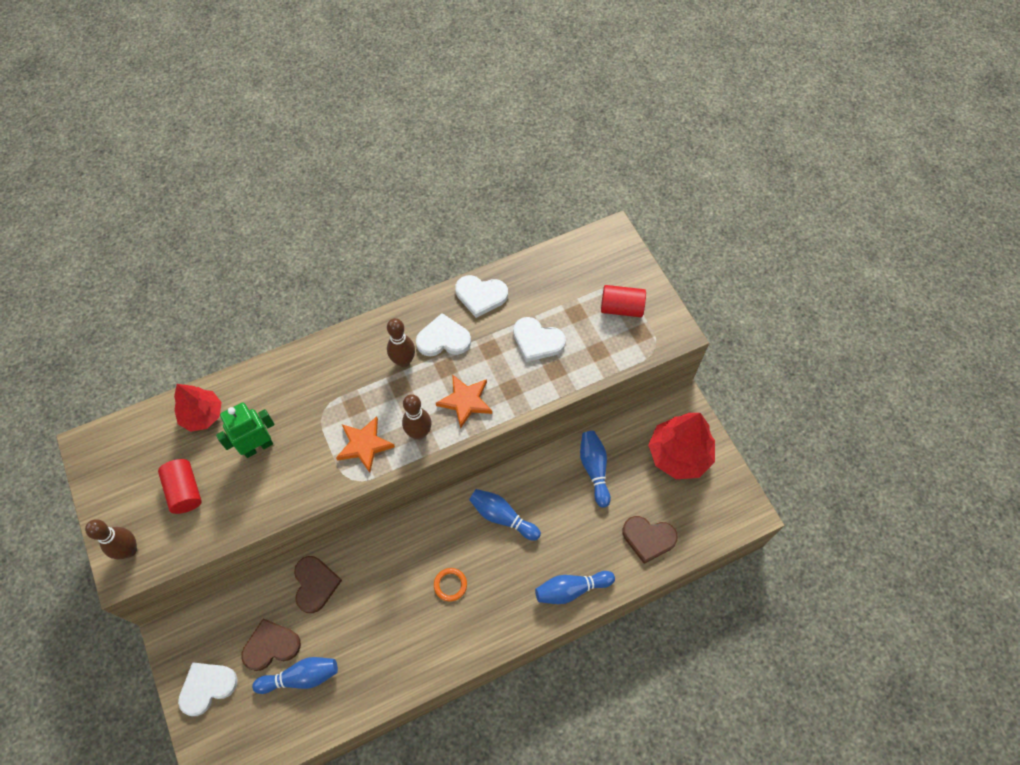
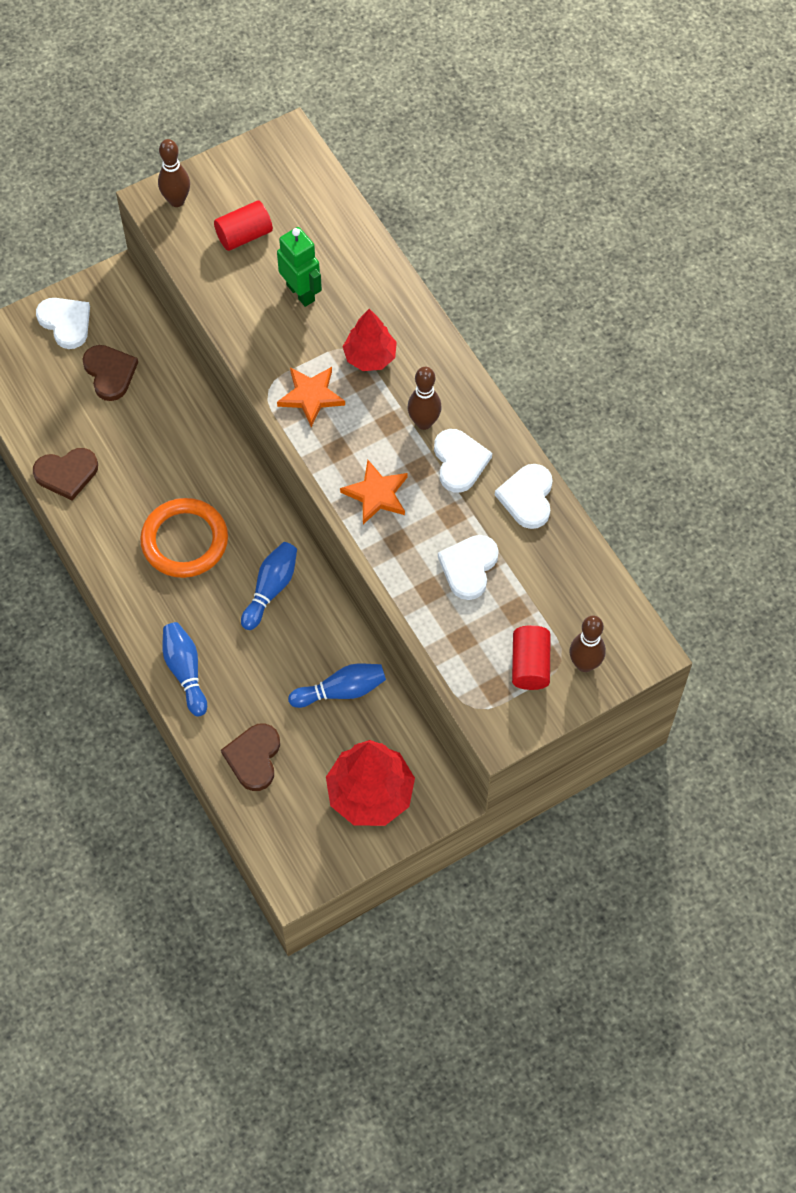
camera: 85 degrees right, 0 degrees up
red tree [174,384,222,432] -> red tree moved to [343,309,397,371]
blue bowling pin [252,657,338,694] -> none
brown heart [294,556,342,613] -> brown heart moved to [33,448,98,500]
brown bowling pin [402,394,431,440] -> brown bowling pin moved to [569,616,606,672]
orange ring [434,568,467,601] -> orange ring [140,498,228,578], size x2.22

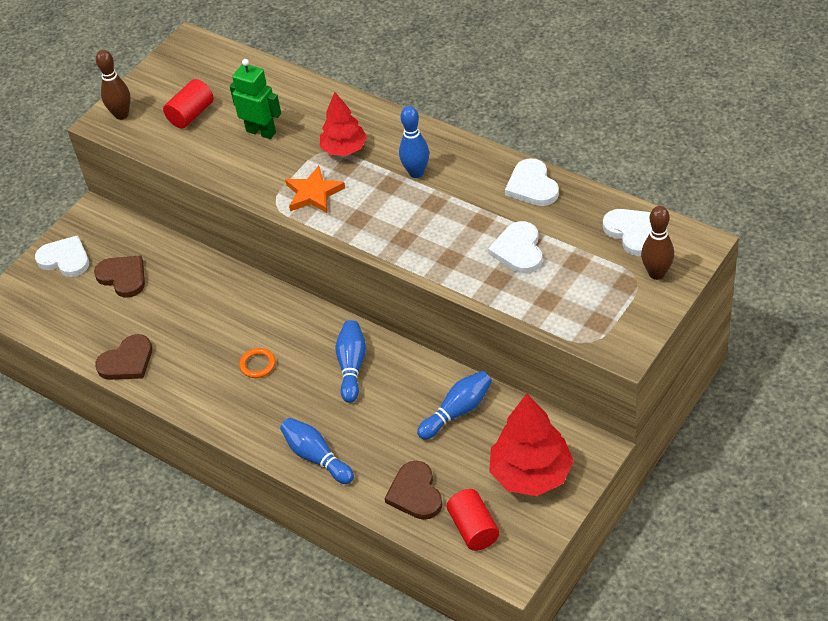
camera: 20 degrees left, 15 degrees down
orange ring [140,498,228,578] -> orange ring [239,348,276,378], size x0.45
orange star [340,460,408,524] -> none
brown bowling pin [407,367,442,430] -> blue bowling pin [399,106,429,178]
white heart [434,429,492,493] -> white heart moved to [603,209,651,256]
red cylinder [512,625,551,690] -> red cylinder moved to [447,489,500,551]

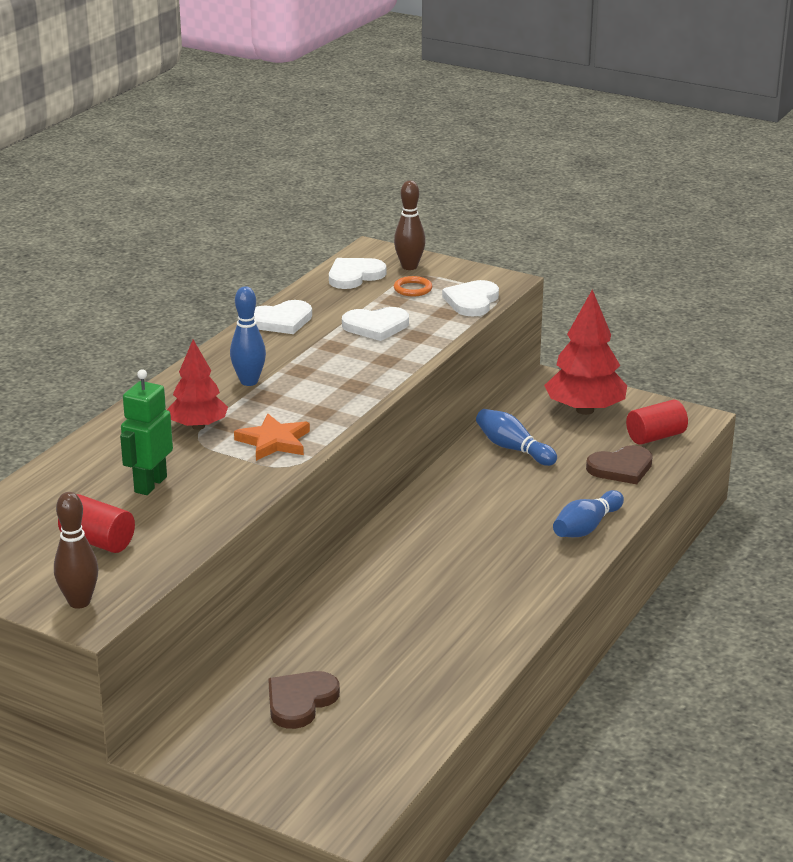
camera: 100 degrees left, 20 degrees down
white heart [35,235,89,277] -> white heart moved to [442,280,499,316]
brown heart [95,334,152,380] -> none
orange ring [239,348,276,378] -> orange ring moved to [394,276,432,297]
blue bowling pin [335,320,366,403] -> none

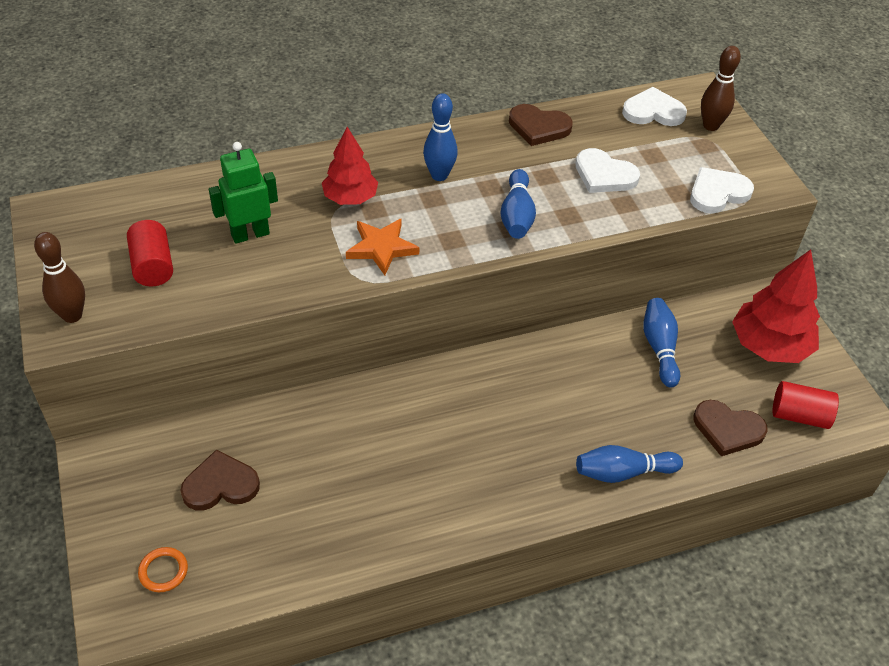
camera: 40 degrees right, 20 degrees up
white heart [254,300,312,334] -> brown heart [509,104,573,146]
orange ring [394,276,432,297] -> orange ring moved to [138,547,188,592]
none -> blue bowling pin [500,169,536,239]

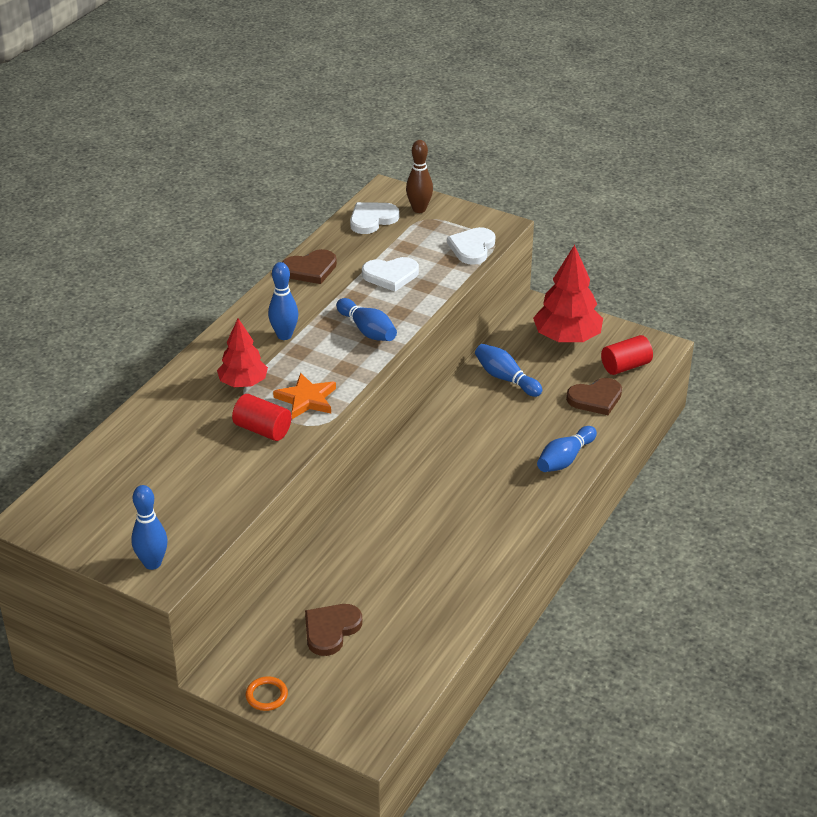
camera: 40 degrees left, 10 degrees down
brown bowling pin [34,232,85,323] -> blue bowling pin [131,485,168,570]
red cylinder [127,220,173,286] -> red cylinder moved to [232,394,292,441]
orange ring [138,547,188,592] -> orange ring moved to [246,676,288,711]
green robot [209,142,278,244] -> none

